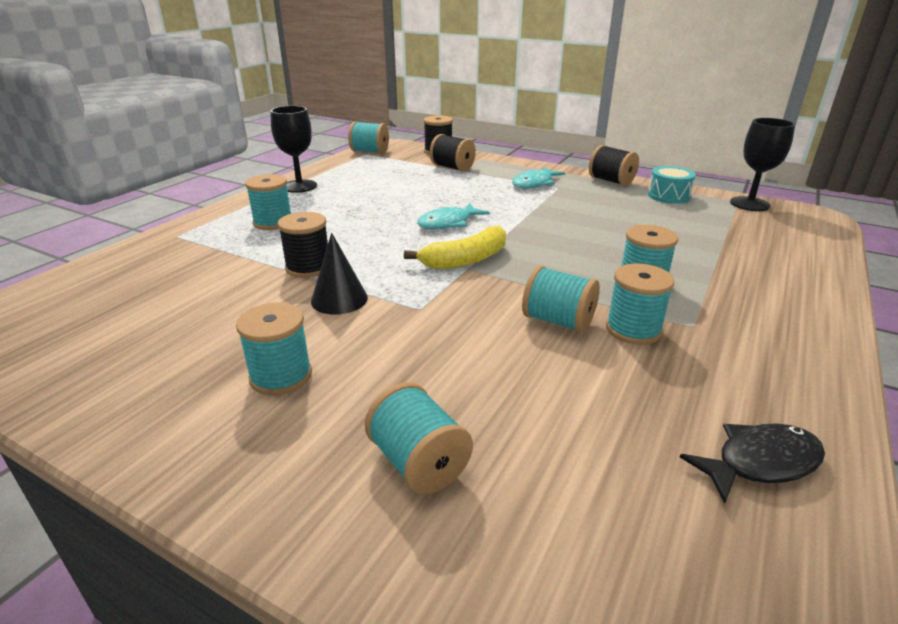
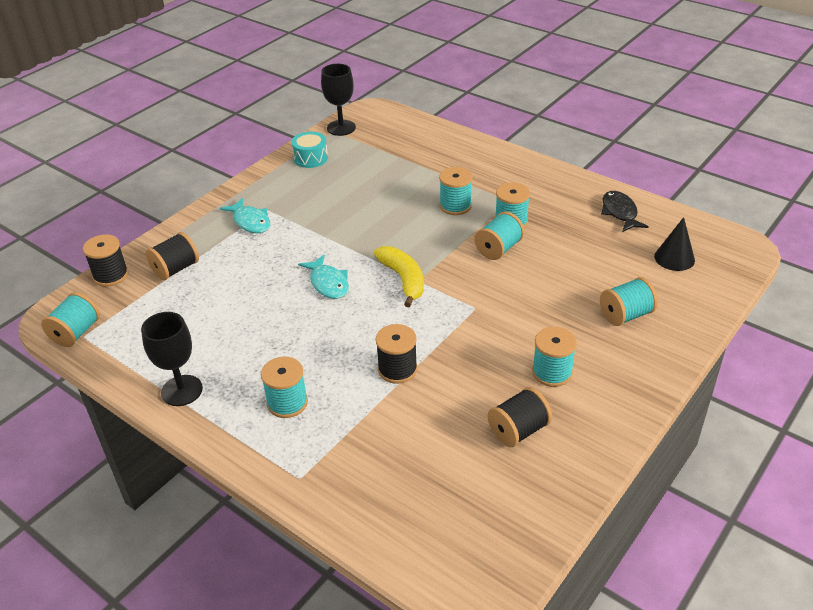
camera: 80 degrees left, 10 degrees up
black cone [311,233,368,314] -> black cone moved to [654,217,695,271]
black spool [589,145,639,186] -> black spool moved to [488,387,552,447]

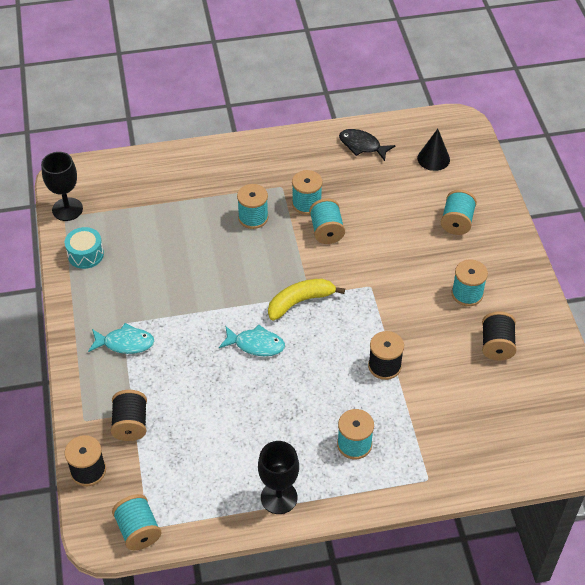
camera: 50 degrees left, 10 degrees up
yellow banana [374,246,424,307] -> yellow banana turned 45 degrees counterclockwise [268,279,345,321]

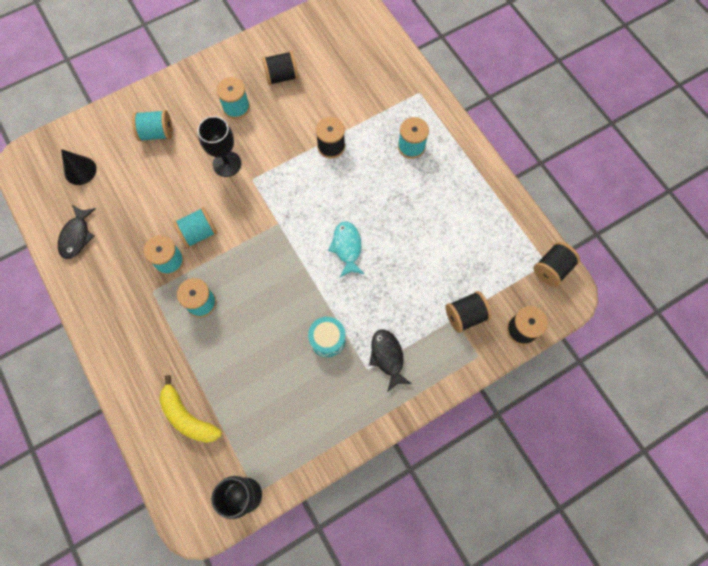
camera: 110 degrees left, 20 degrees up
turquoise drum [65,227,104,269] -> turquoise drum moved to [308,317,346,357]
turquoise fish [88,323,155,354] -> black fish [369,329,412,392]
turquoise spool [112,494,161,550] -> black spool [534,242,580,287]
black goblet [258,441,299,514] -> black goblet moved to [198,116,241,177]
yellow banana [268,279,345,321] -> yellow banana moved to [159,375,222,443]

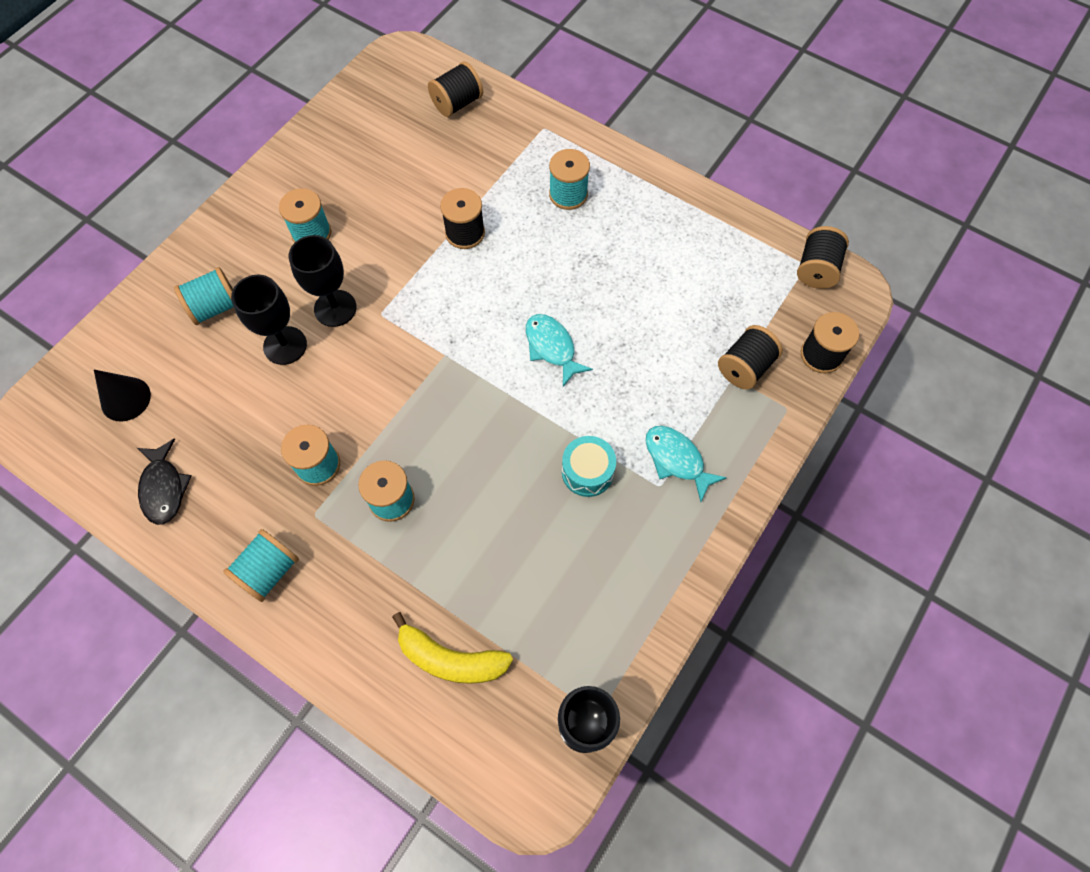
camera: 25 degrees left, 5 degrees down
turquoise spool [173,207,218,248] -> turquoise spool moved to [223,529,299,602]
black spool [262,51,298,85] -> black spool moved to [428,62,483,117]
black fish [369,329,412,392] -> turquoise fish [646,426,727,502]
none -> black goblet [231,274,307,365]

